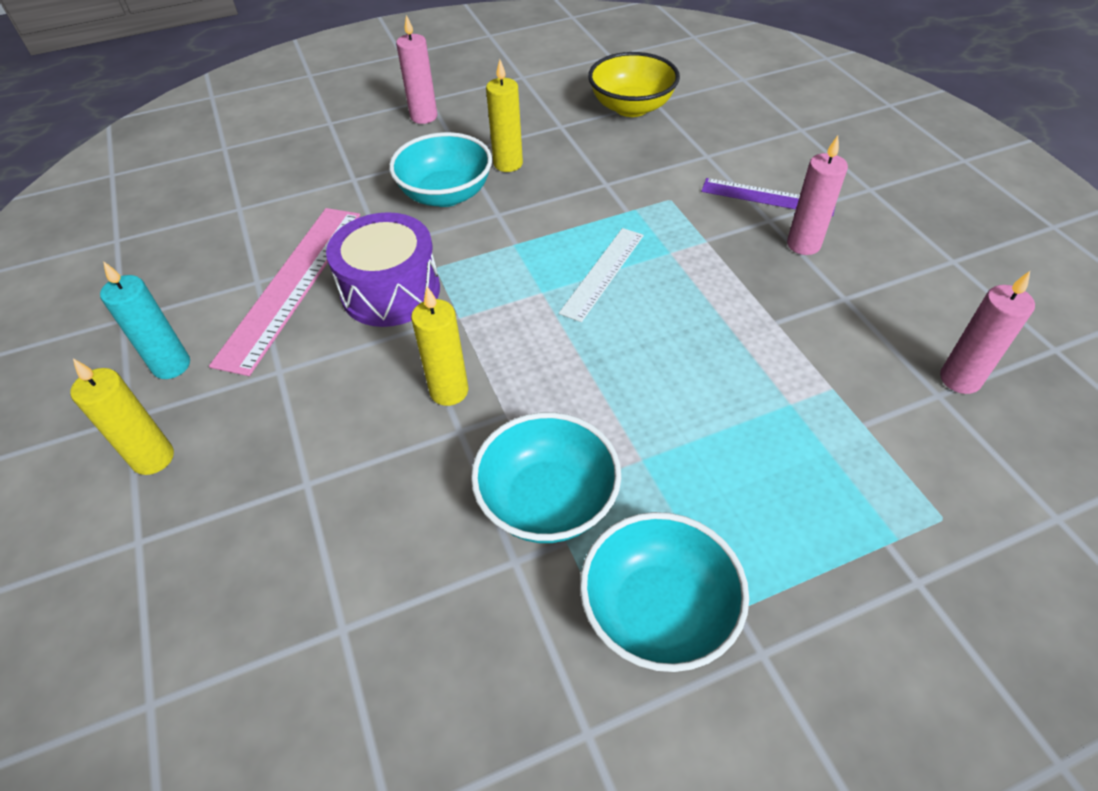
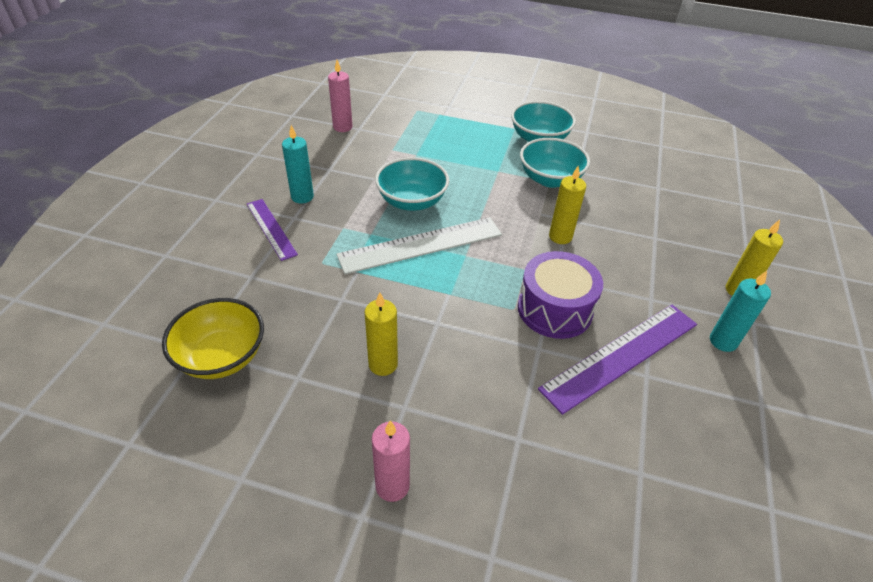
camera: 145 degrees left, 5 degrees down
pink ruler [209,208,360,376] -> purple ruler [538,304,697,415]
turquoise bowl [389,132,492,207] -> turquoise bowl moved to [375,157,449,211]
white ruler [559,228,644,322] -> white ruler [336,217,502,274], size x1.67
pink candle [787,136,848,255] -> turquoise candle [282,125,314,204]

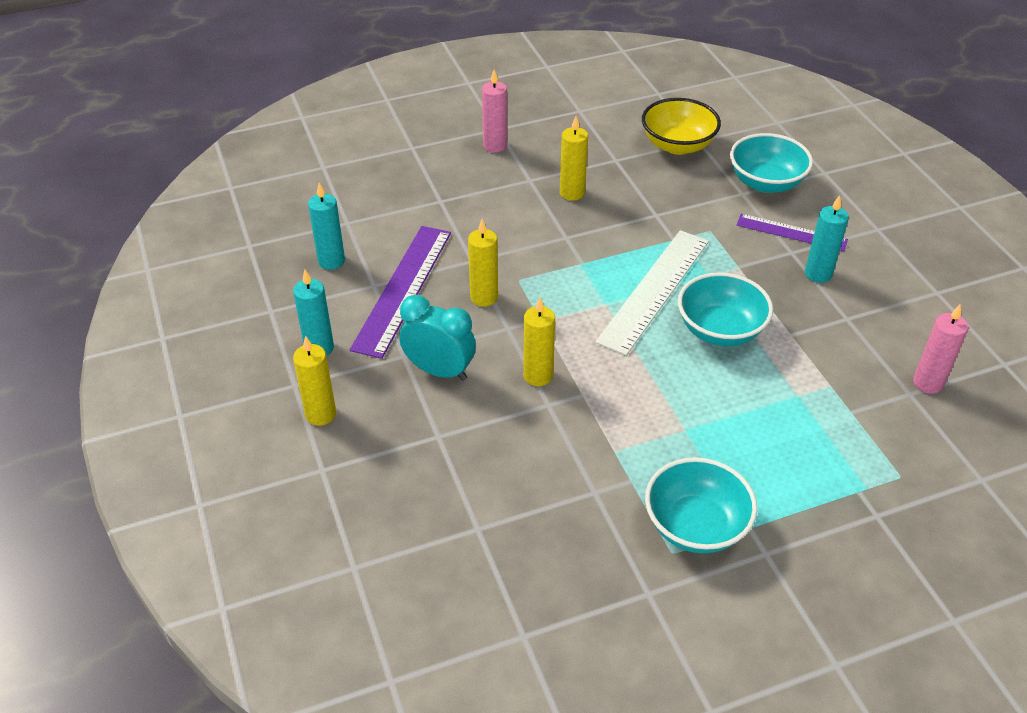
camera: 145 degrees right, 0 degrees up
purple drum [518,251,603,339] -> yellow candle [468,219,498,307]
turquoise bowl [520,138,590,188] -> turquoise bowl moved to [730,133,813,193]
none -> turquoise candle [308,183,345,270]
none -> turquoise clock [399,295,476,381]

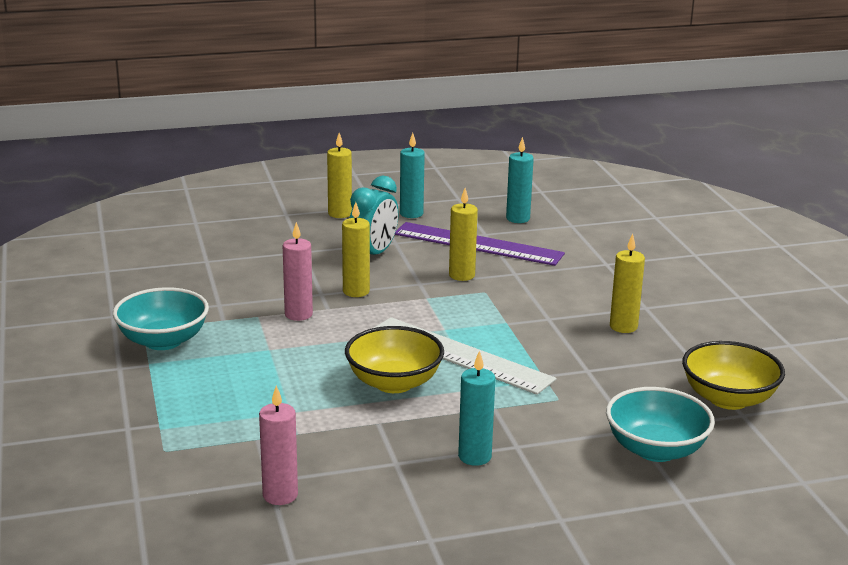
camera: 95 degrees right, 20 degrees down
pink candle [482,70,507,153] -> pink candle moved to [282,222,313,321]
turquoise bowl [678,272,773,346] -> yellow bowl [345,326,444,393]
purple ruler [737,214,848,251] -> none

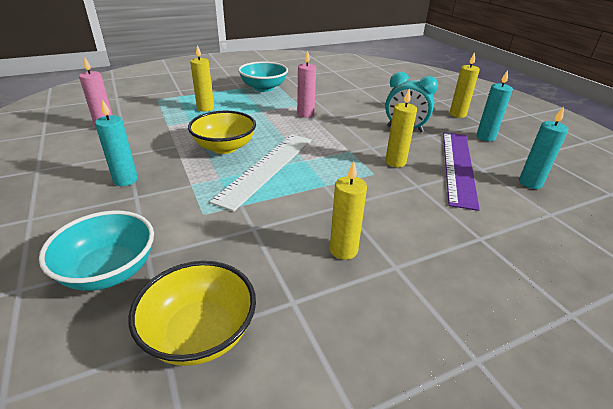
camera: 80 degrees right, 10 degrees up
yellow candle [342,202,370,297] -> yellow candle moved to [190,45,214,112]

